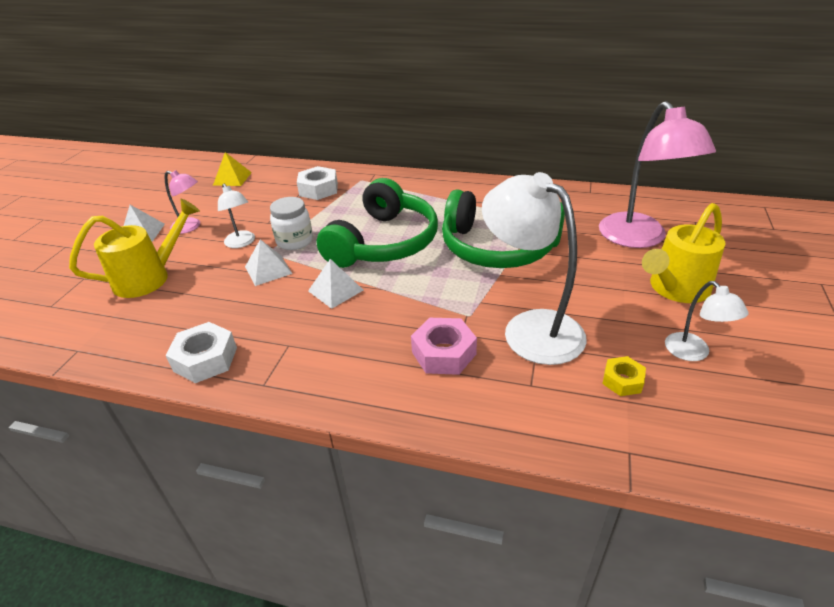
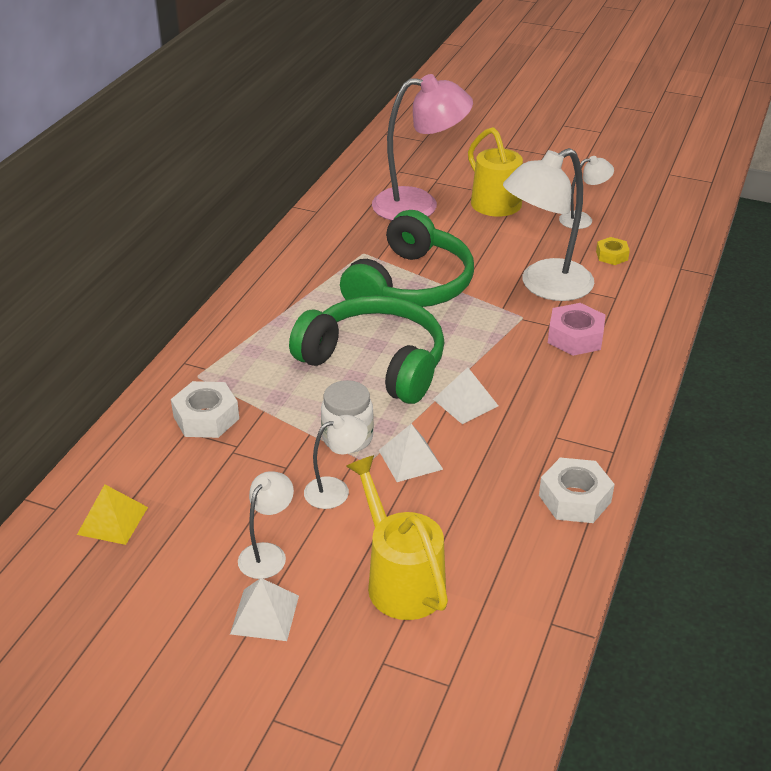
camera: 85 degrees left, 0 degrees up
pink lamp [165,170,200,234] -> white lamp [238,471,294,579]

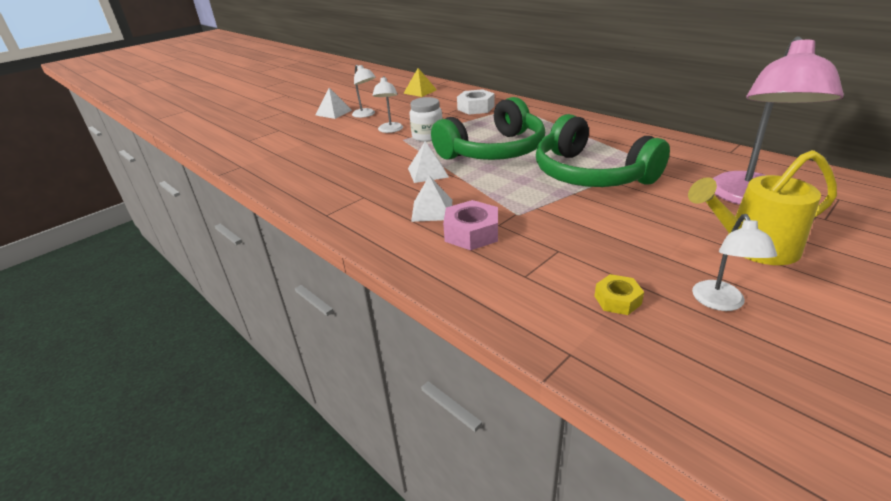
camera: 115 degrees right, 5 degrees down
yellow watering can [346,455,448,620] -> none
white pyramid [379,424,443,482] -> white pyramid moved to [411,176,452,222]
white lamp [503,148,595,301] -> none
white nut [539,458,615,523] -> none

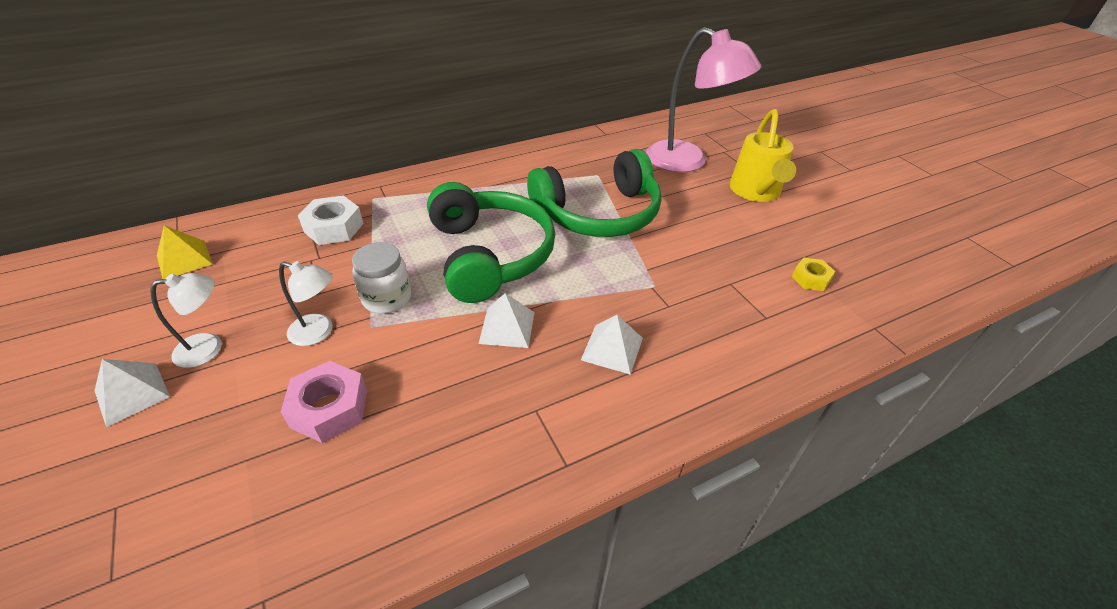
camera: 75 degrees left, 10 degrees up
pink nut [443,200,498,250] -> pink nut moved to [281,361,367,443]
white lamp [692,214,777,311] -> none

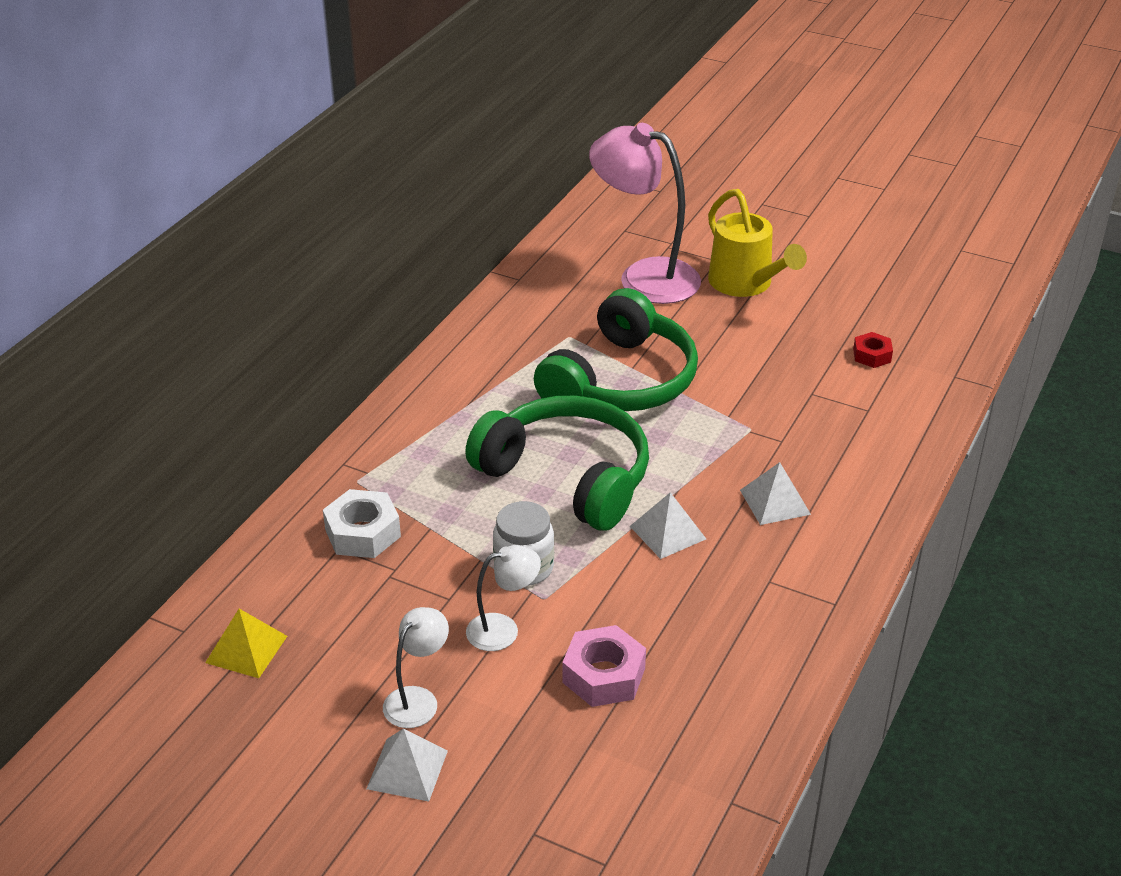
camera: 35 degrees left, 5 degrees down
pink lamp [646,27,761,172] -> pink lamp turned 150 degrees counterclockwise [589,123,701,304]
yellow nut [792,258,835,291] -> red nut [853,332,893,368]

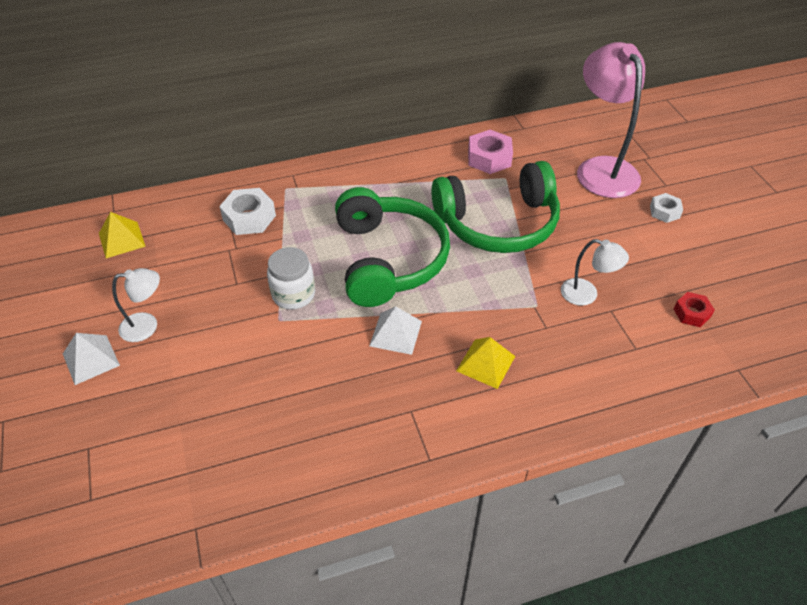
camera: 45 degrees right, 10 degrees up
white lamp [466,545,541,651] -> white lamp moved to [561,239,629,306]
pink nut [562,625,646,707] -> pink nut moved to [468,130,513,174]
yellow watering can [708,189,807,297] -> white nut [650,193,683,223]
white pyramid [740,462,811,525] -> yellow pyramid [456,337,515,389]

